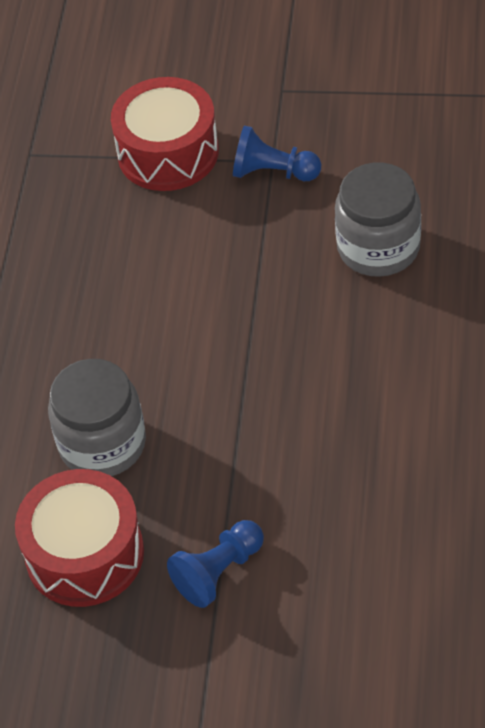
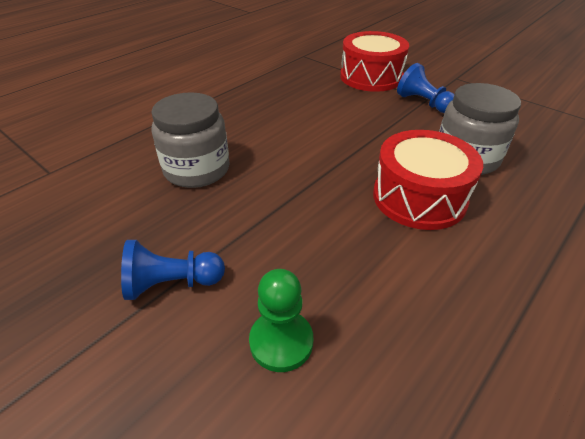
camera: 30 degrees right, 10 degrees down
red drum [15,469,144,607] -> red drum moved to [373,130,483,230]
none -> green pawn [249,269,313,372]

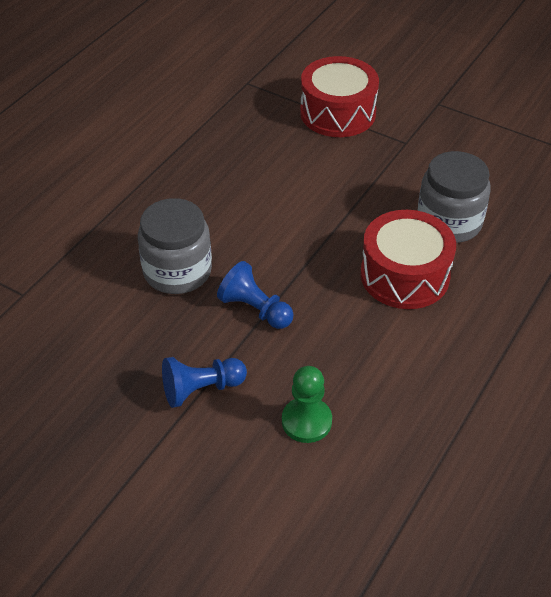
camera: 10 degrees left, 5 degrees up
blue pawn [397,63,454,113] -> blue pawn moved to [217,261,294,329]

